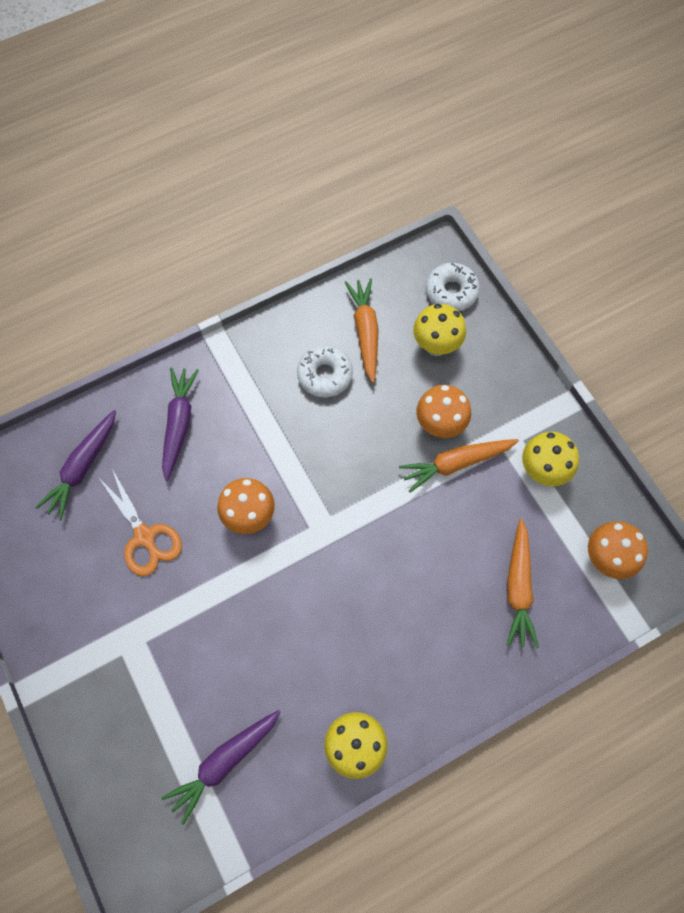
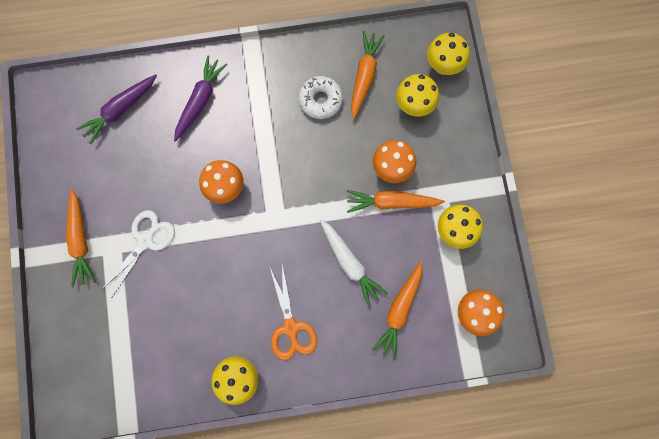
camera: 20 degrees right, 10 degrees up
orange scissors [98,469,182,576] -> orange scissors moved to [270,265,317,360]
purple carrot [161,710,280,825] -> none
white donut [426,263,480,311] -> yellow mushroom [427,33,470,75]
none -> orange carrot [66,189,96,287]
none -> white scissors [101,210,175,297]
none -> white carrot [320,219,388,308]

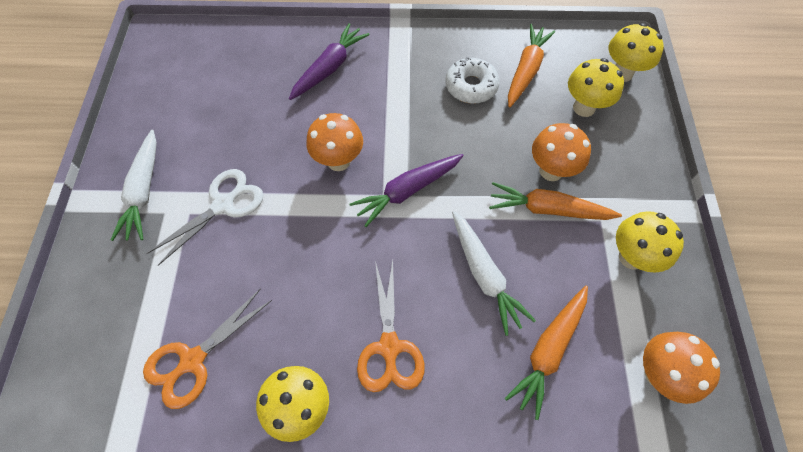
camera: 10 degrees right, 15 degrees down
orange carrot [66,189,96,287] -> white carrot [111,130,157,241]
purple carrot [76,74,157,144] -> purple carrot moved to [349,154,464,227]
none -> orange scissors [143,288,272,409]

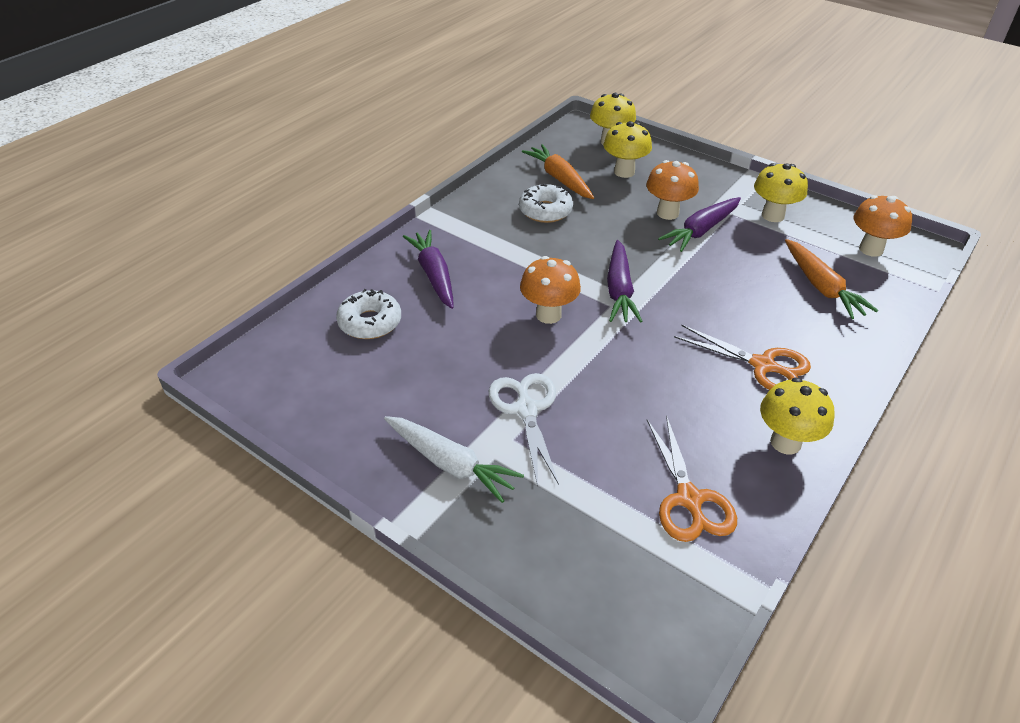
camera: 55 degrees left, 20 degrees down
white carrot [452,211,536,336] -> none
orange carrot [489,182,622,220] -> purple carrot [658,197,741,252]
none -> white donut [336,289,401,339]

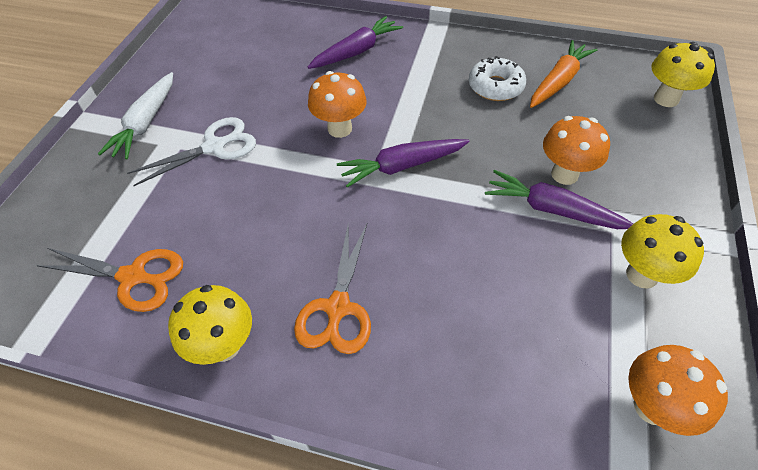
camera: 70 degrees right, 10 degrees up
white donut [336,289,401,339] -> none
yellow mushroom [603,121,652,178] -> none
orange scissors [647,415,737,542] -> orange scissors turned 135 degrees counterclockwise [36,248,183,312]
orange carrot [785,239,878,319] -> none

